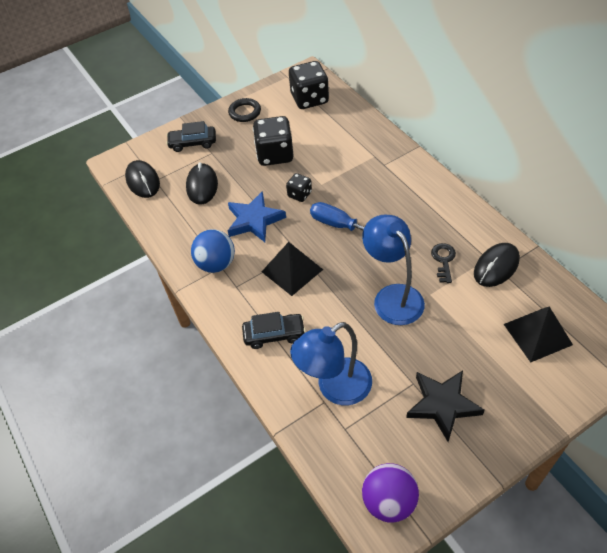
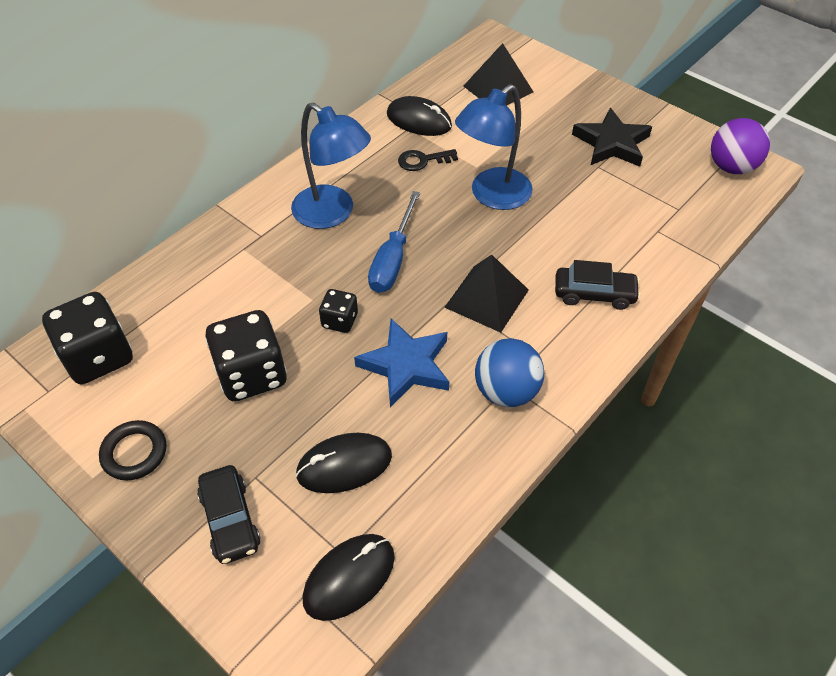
camera: 110 degrees left, 0 degrees up
black car [242,312,306,349] -> black car turned 120 degrees clockwise [555,260,640,310]
blue lamp [290,322,372,405] -> blue lamp moved to [291,103,371,229]

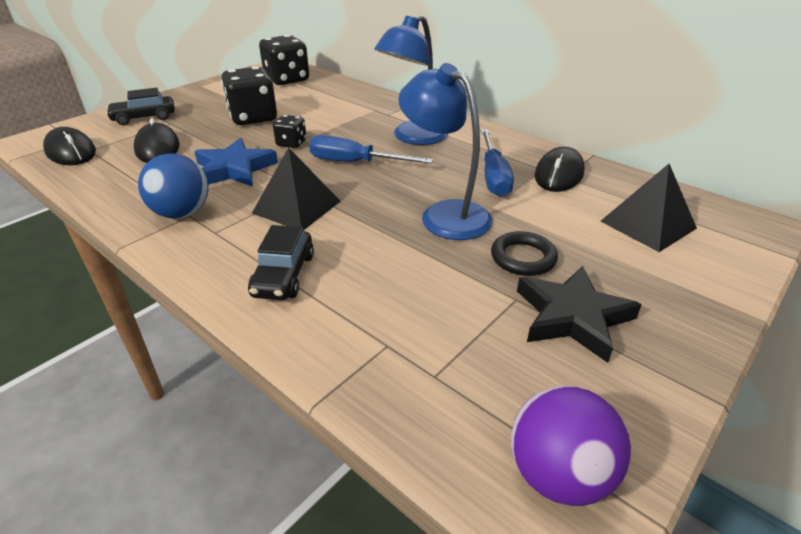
camera: 90 degrees right, 15 degrees down
black ring [99,420,166,480] -> black ring moved to [491,231,558,276]
black key [398,149,458,171] -> blue screwdriver [481,130,514,197]

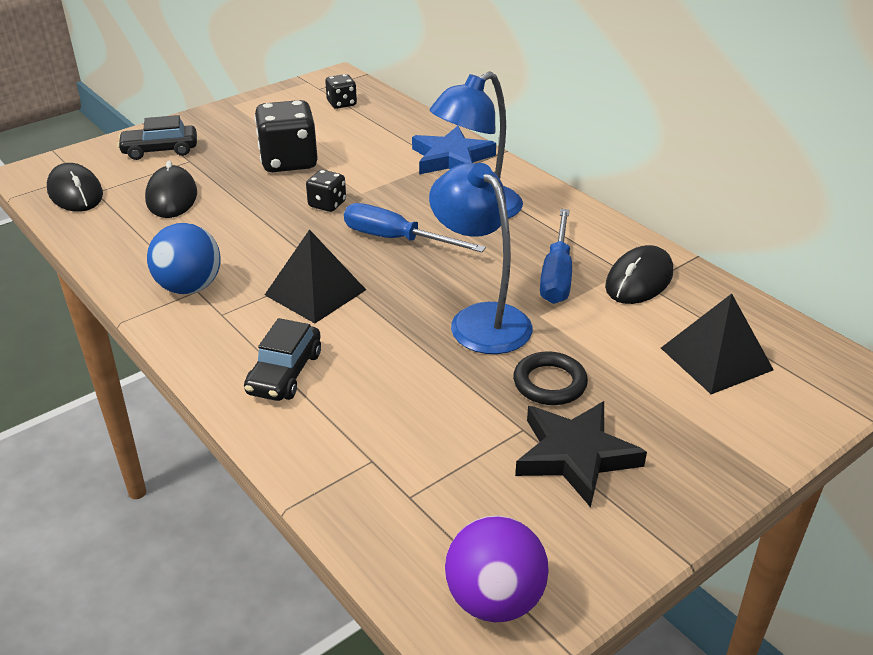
camera: 10 degrees right, 0 degrees up
blue star [194,138,278,187] -> blue star moved to [412,126,496,174]
black dice [259,35,309,85] -> black dice [325,74,357,109], size x0.53

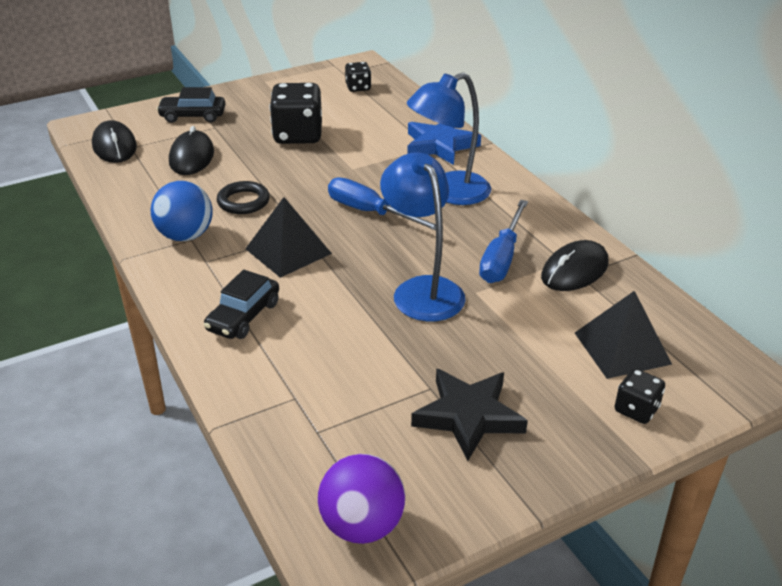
camera: 10 degrees right, 0 degrees up
black dice [306,170,346,212] -> black dice moved to [614,369,665,424]
black ring [513,351,588,405] -> black ring moved to [217,181,270,214]

